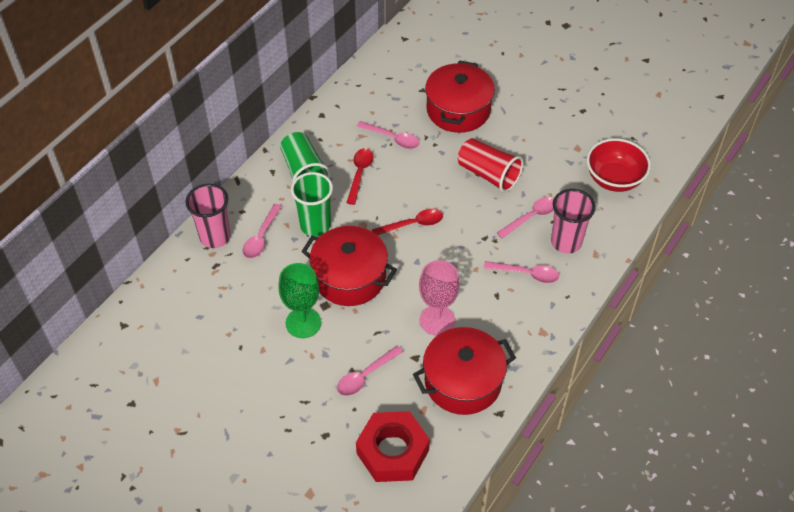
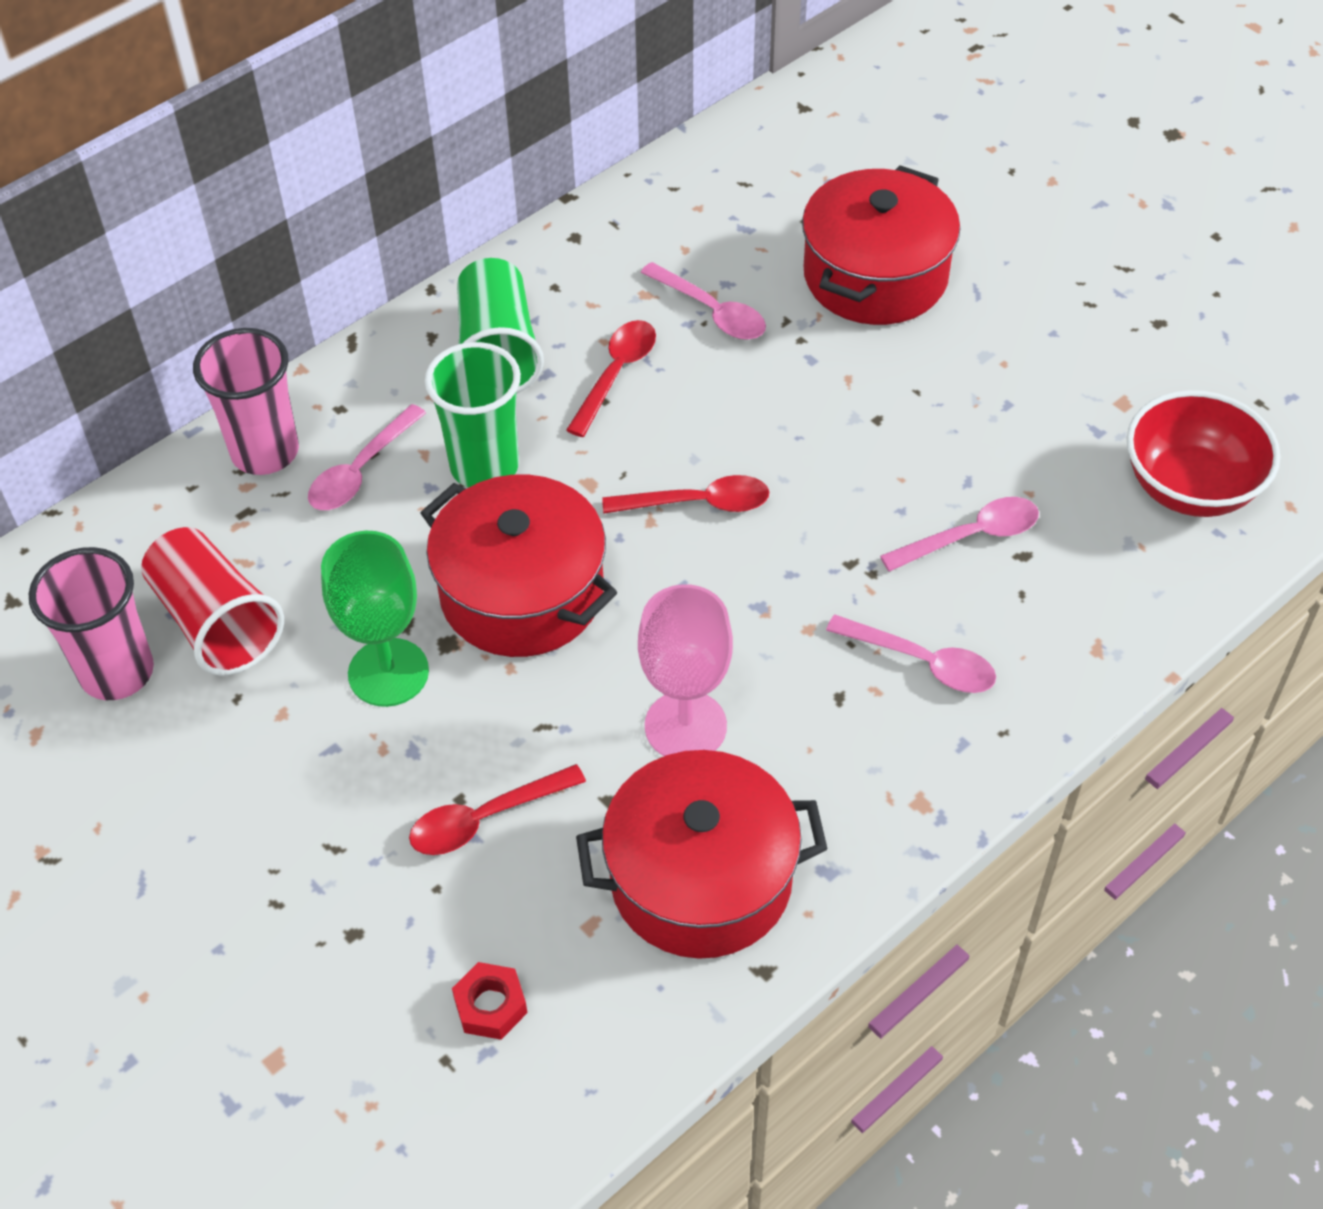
camera: 15 degrees right, 0 degrees up
pink spoon [337,346,403,396] -> red spoon [409,764,586,855]
red nut [356,411,430,482] -> red nut [452,962,528,1040], size x0.44
red cup [458,138,523,193] -> red cup moved to [141,527,284,676]
pink cup [551,189,596,253] -> pink cup moved to [29,547,154,700]

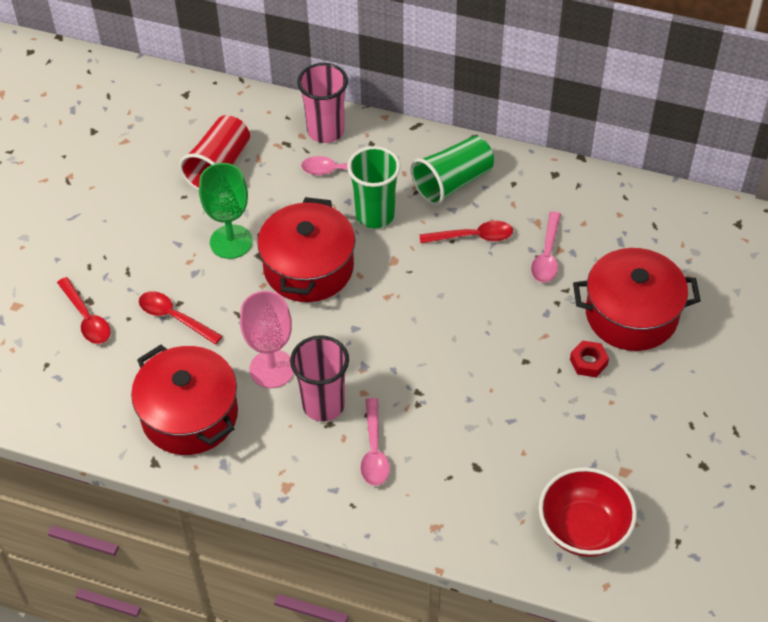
camera: 60 degrees right, 0 degrees up
pink cup [29,547,154,700] -> pink cup moved to [290,335,349,422]
red nut [452,962,528,1040] -> red nut moved to [570,340,609,377]
red spoon [602,475,769,514] -> red spoon moved to [57,277,111,344]
pink spoon [880,497,1039,572] -> none

